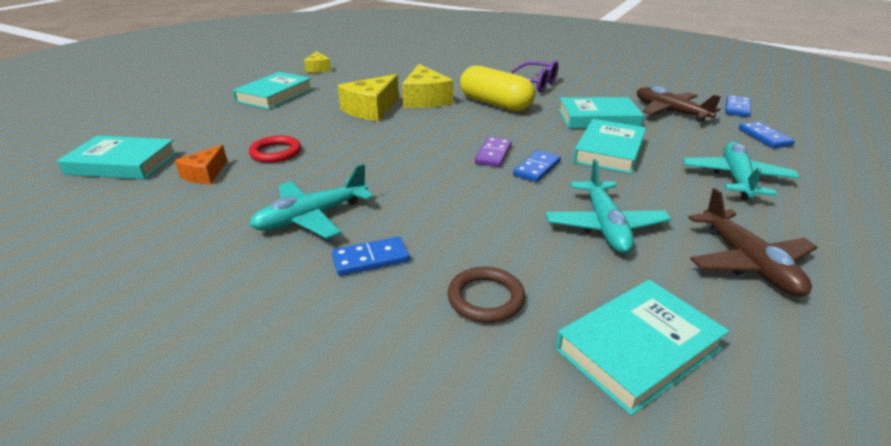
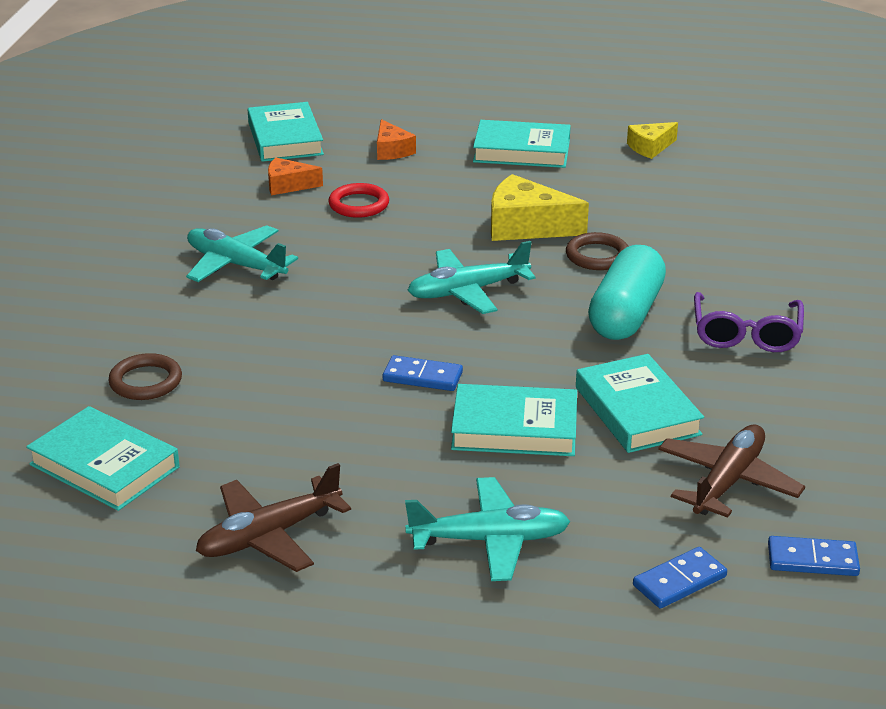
camera: 70 degrees right, 0 degrees up
blue domino [332,236,410,276] -> none
yellow cheese [402,64,453,108] -> brown ring [566,232,629,270]
yellow capsule [460,66,535,112] -> turquoise capsule [588,245,666,340]
purple domino [475,137,512,167] -> none
turquoise plane [546,159,672,253] -> turquoise plane moved to [407,241,536,314]
none -> orange cheese [377,119,416,160]

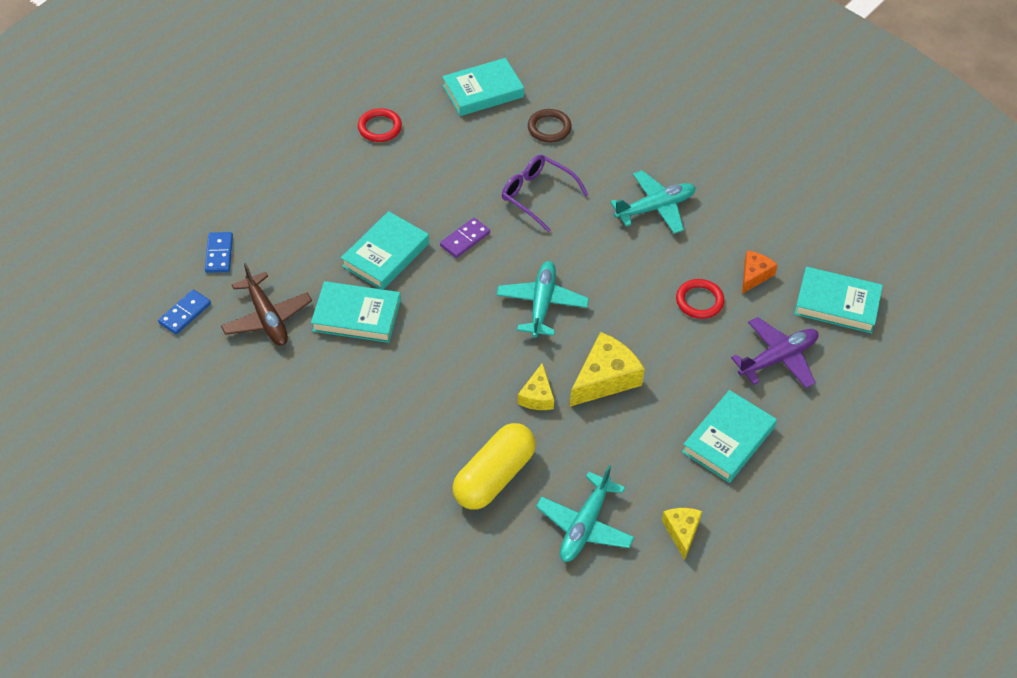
camera: 120 degrees right, 20 degrees up
brown plane [196,463,351,572] -> red ring [358,108,402,142]
orange cheese [377,119,416,160] -> purple plane [731,317,819,388]
blue domino [383,355,463,391] -> purple domino [440,218,490,258]
turquoise plane [405,477,570,581] -> turquoise plane moved to [536,465,635,562]
brown ring [566,232,629,270] -> yellow cheese [518,363,554,410]
turquoise capsule [588,245,666,340] -> none
purple glasses [694,292,804,352] -> purple glasses moved to [502,155,588,233]
none -> yellow capsule [452,423,536,510]

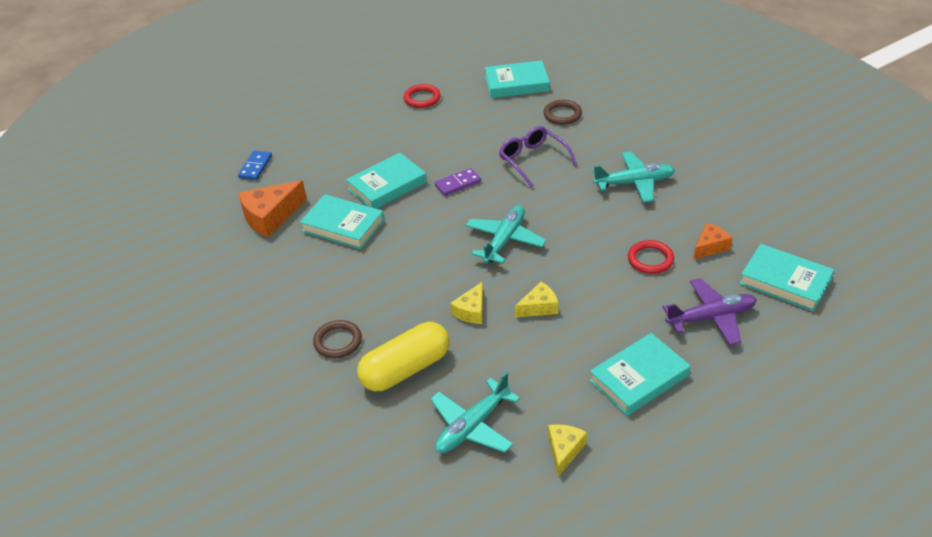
camera: 20 degrees right, 10 degrees down
blue domino [158,289,211,335] -> none
brown plane [221,263,312,346] -> orange cheese [238,180,307,237]
yellow cheese [570,332,645,407] -> yellow cheese [515,282,558,317], size x0.59
none -> brown ring [313,320,362,358]

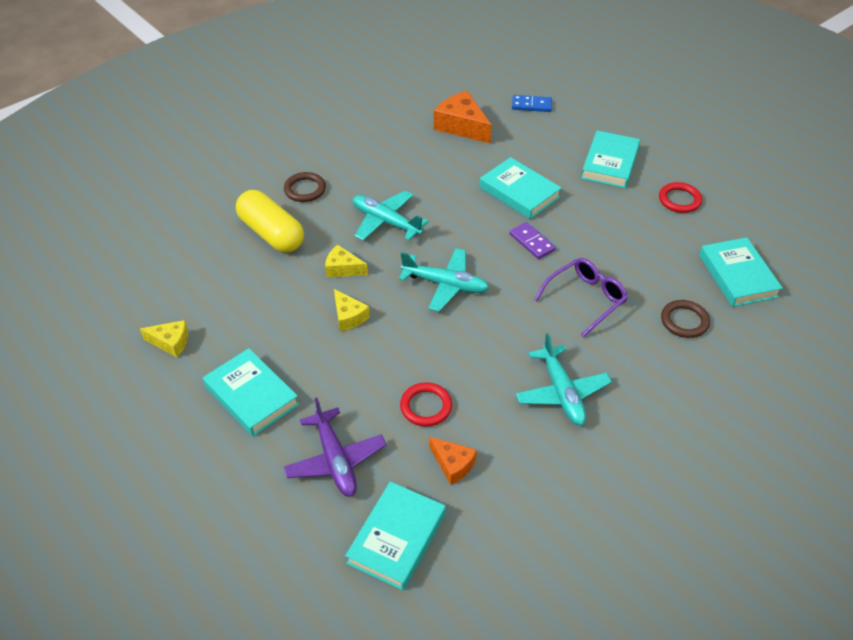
camera: 80 degrees right, 5 degrees up
turquoise book [300,194,384,250] -> turquoise book moved to [581,130,640,188]
turquoise plane [430,372,520,453] -> turquoise plane moved to [353,191,429,241]

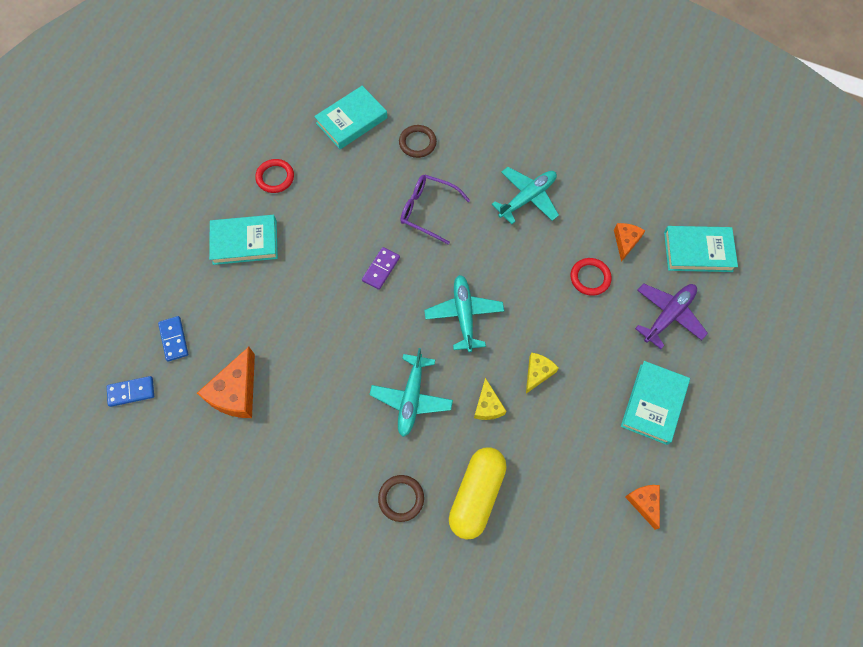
camera: 115 degrees left, 20 degrees up
yellow cheese [140,320,188,357] -> orange cheese [625,485,660,530]
turquoise book [480,157,562,219] -> none
none -> blue domino [107,376,154,407]

